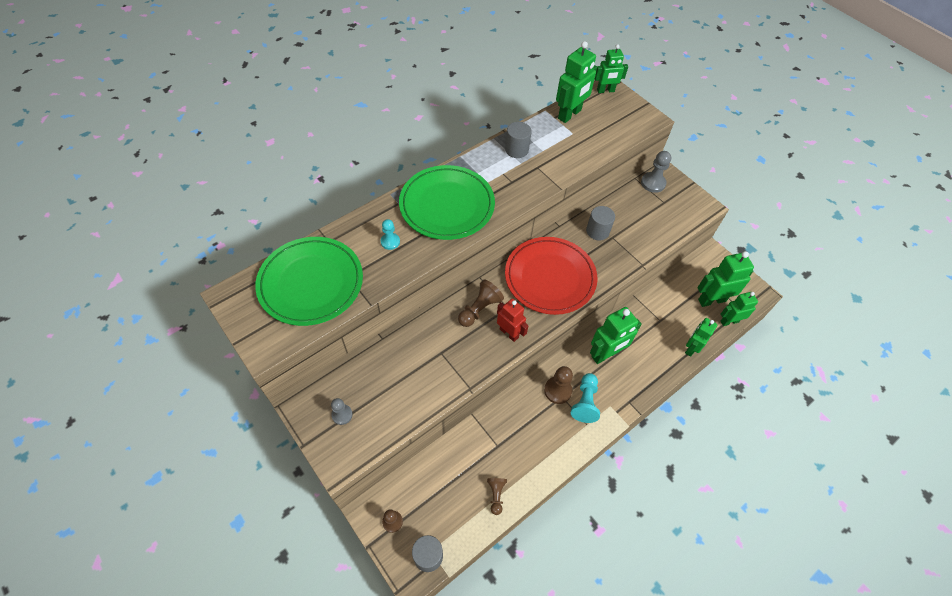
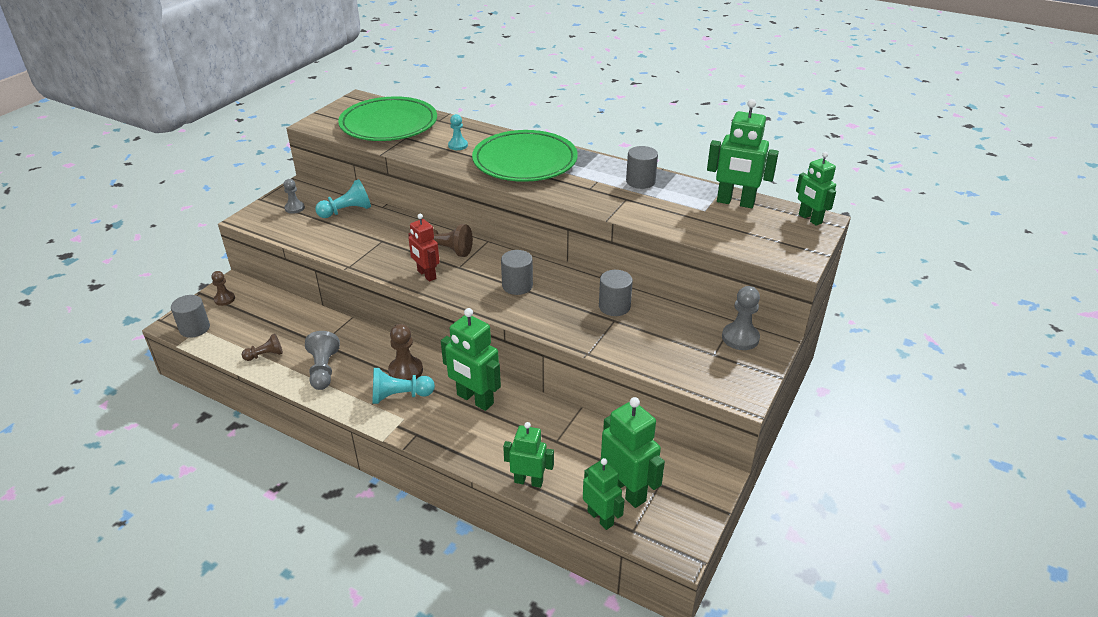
camera: 70 degrees right, 20 degrees down
red robot [497,299,529,342] -> red robot turned 120 degrees clockwise [408,214,440,282]
red plate [505,237,597,315] -> grey cylinder [501,250,533,295]
none -> grey pawn [305,331,340,390]
none -> turquoise pawn [315,179,371,218]

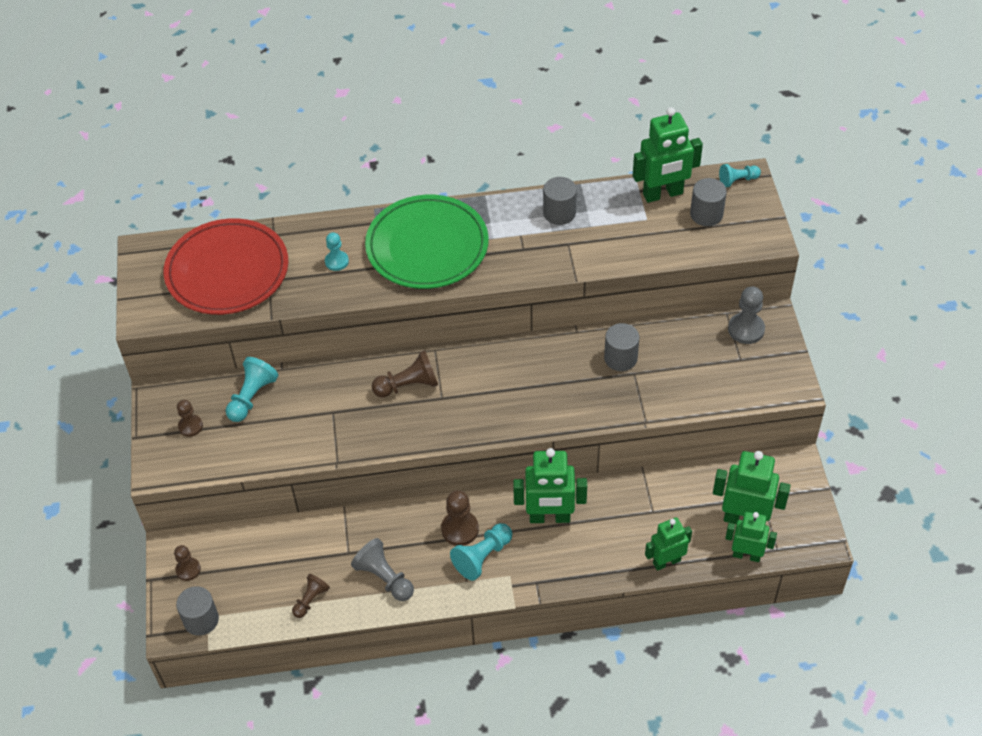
camera: 35 degrees left, 15 degrees up
grey pawn [284,179,305,214] -> brown pawn [177,400,203,437]
green plate [338,96,437,141] -> red plate [164,218,288,315]
red robot [408,214,440,282] -> none
grey cylinder [501,250,533,295] -> grey cylinder moved to [690,178,727,226]
green robot [796,152,836,226] -> turquoise pawn [719,164,761,187]

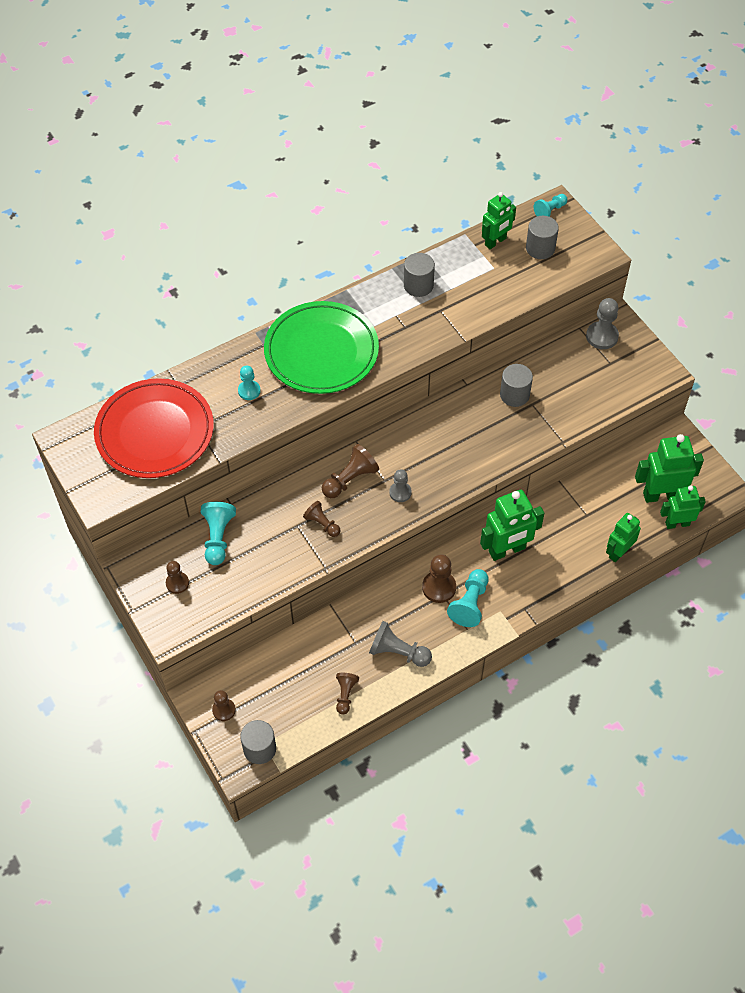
camera: 25 degrees left, 5 degrees up
green robot [633,107,703,203] -> green robot [482,192,516,249], size x0.66
none -> brown pawn [303,501,341,537]
none -> grey pawn [389,469,412,502]

